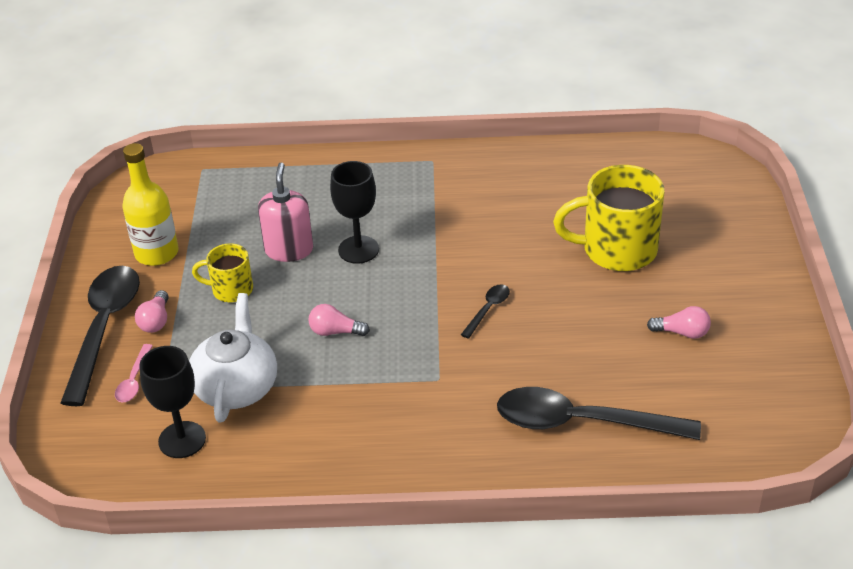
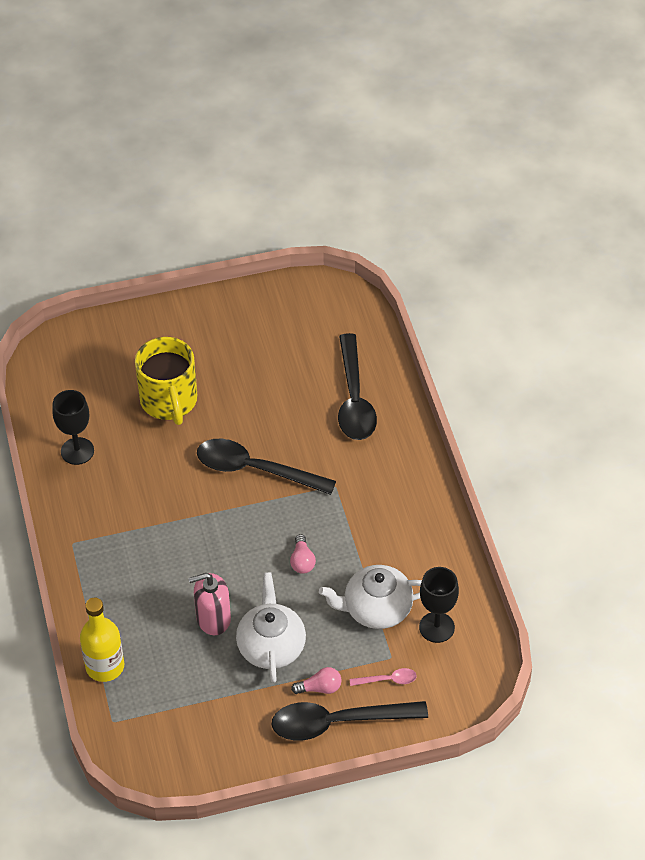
camera: 105 degrees left, 10 degrees up
yellow bottle [122,143,179,266] -> yellow bottle moved to [80,598,124,682]
yellow mug [192,243,253,302] -> white teapot [236,572,306,683]
black goblet [330,161,379,264] -> black goblet moved to [52,390,94,465]
black spoon [461,284,510,339] -> black spoon [197,439,336,495], size x2.30
pink light bulb [647,306,711,339] -> none

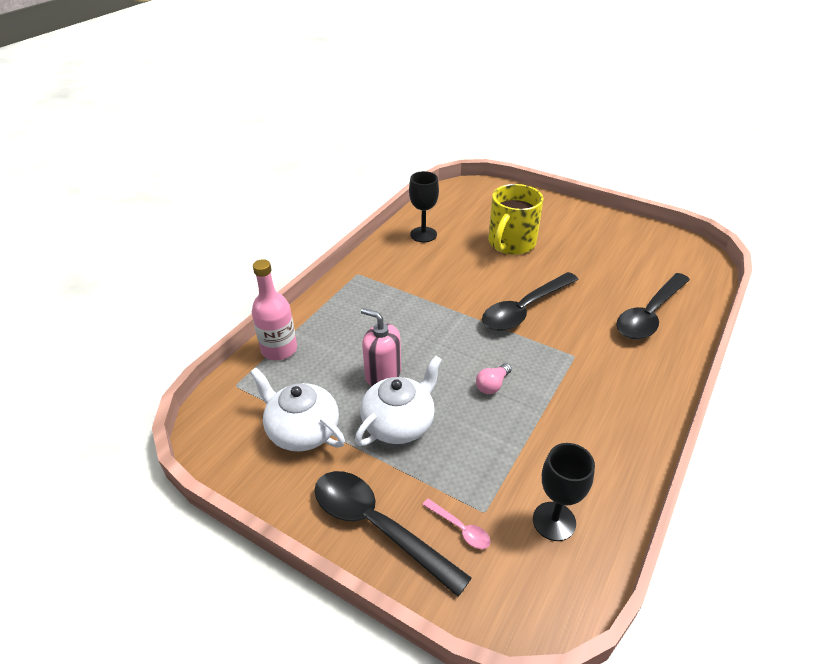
camera: 45 degrees right, 10 degrees down
yellow bottle [80,598,124,682] -> pink bottle [252,259,297,360]
black spoon [197,439,336,495] -> black spoon turned 105 degrees counterclockwise [482,272,579,331]
pink light bulb [291,667,342,694] -> none
white teapot [319,565,422,629] -> white teapot moved to [250,368,345,452]

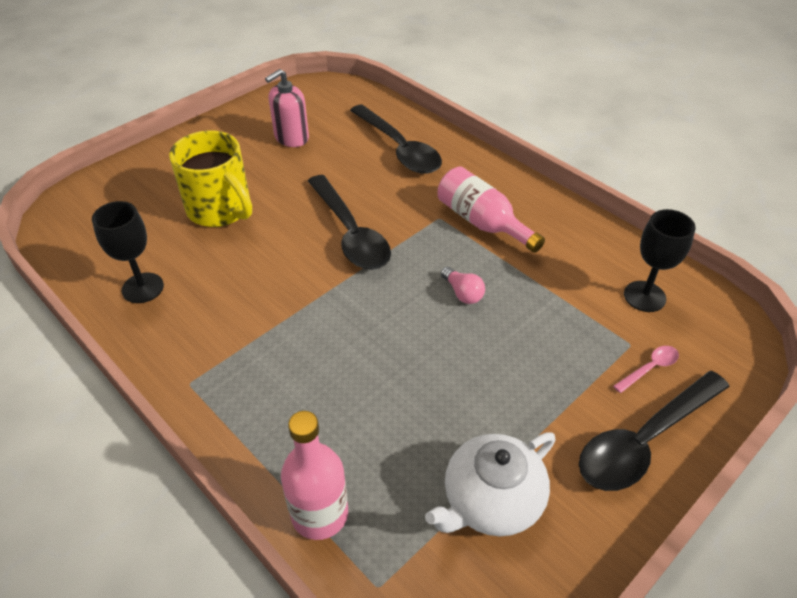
camera: 75 degrees left, 5 degrees up
white teapot [355,355,442,446] -> none
pink soap dispenser [361,308,401,386] -> pink soap dispenser moved to [265,69,309,147]
none -> pink bottle [438,167,545,253]

